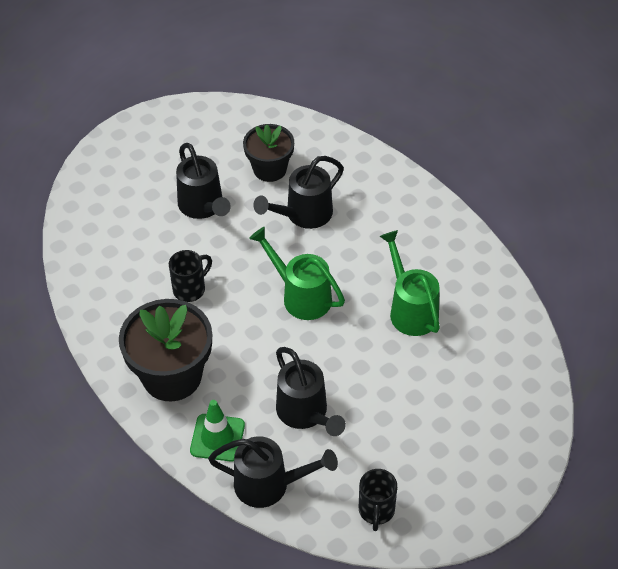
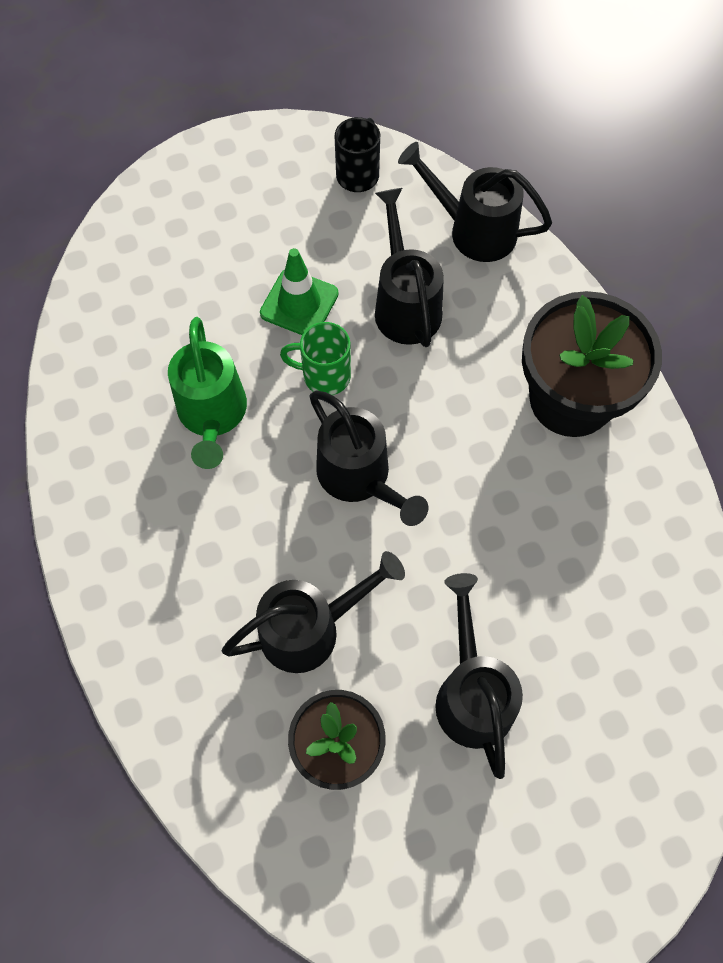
camera: 165 degrees left, 15 degrees up
black mug [169,250,212,302] -> none
green traffic cone [190,400,245,462] -> green traffic cone moved to [260,248,339,335]
green watering can [249,227,345,320] -> black watering can [309,391,428,526]
none -> green mug [280,322,351,395]

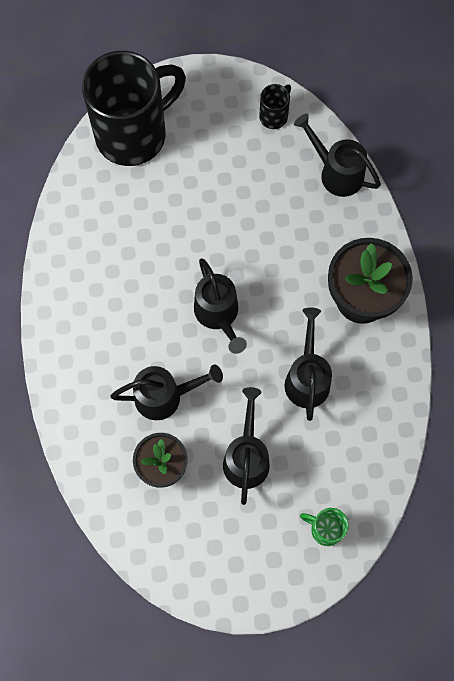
camera: 15 degrees right, 5 degrees up
green watering can [168,317,247,469] -> none
green traffic cone [260,248,339,335] -> none
green mug [280,322,351,395] -> green mug moved to [300,508,349,546]
black watering can [375,188,444,347] -> black watering can moved to [284,308,332,421]
none -> black mug [82,51,186,166]

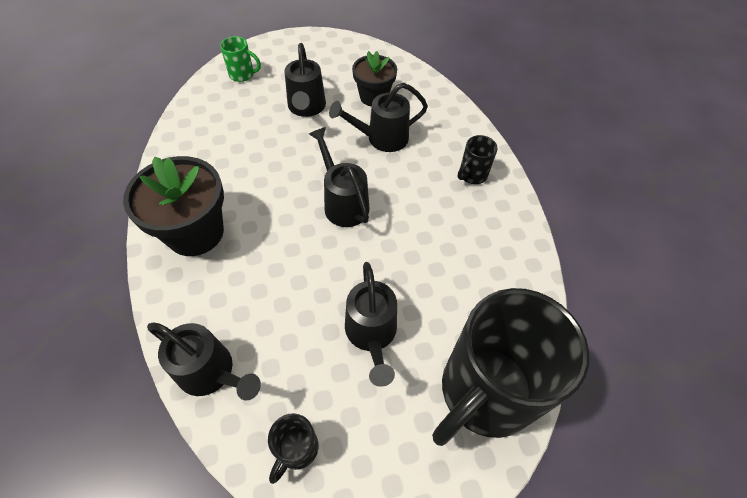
camera: 170 degrees right, 15 degrees down
black watering can [284,308,332,421] -> black watering can moved to [345,262,397,387]
none -> black mug [458,135,498,184]

